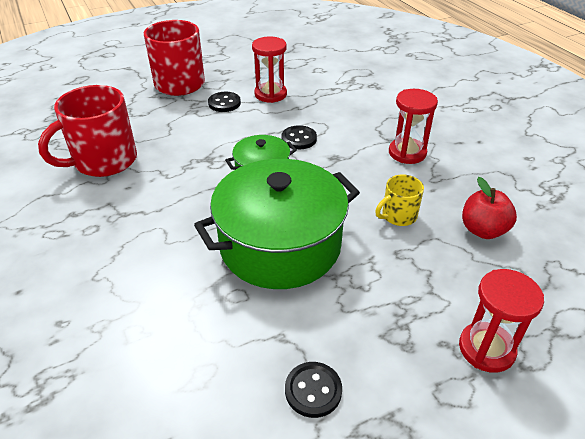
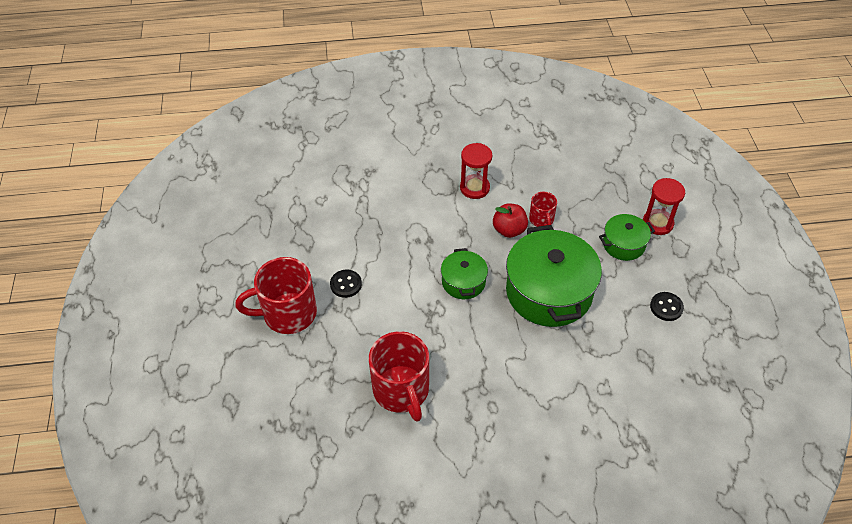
camera: 70 degrees left, 10 degrees up
red hourglass [252,37,287,103] -> none
black button [281,125,317,149] -> none
yellow mug [375,174,424,226] -> red mug [529,192,557,227]
red apple [462,177,517,239] -> red apple moved to [493,204,528,238]
none -> green pot [599,214,655,261]

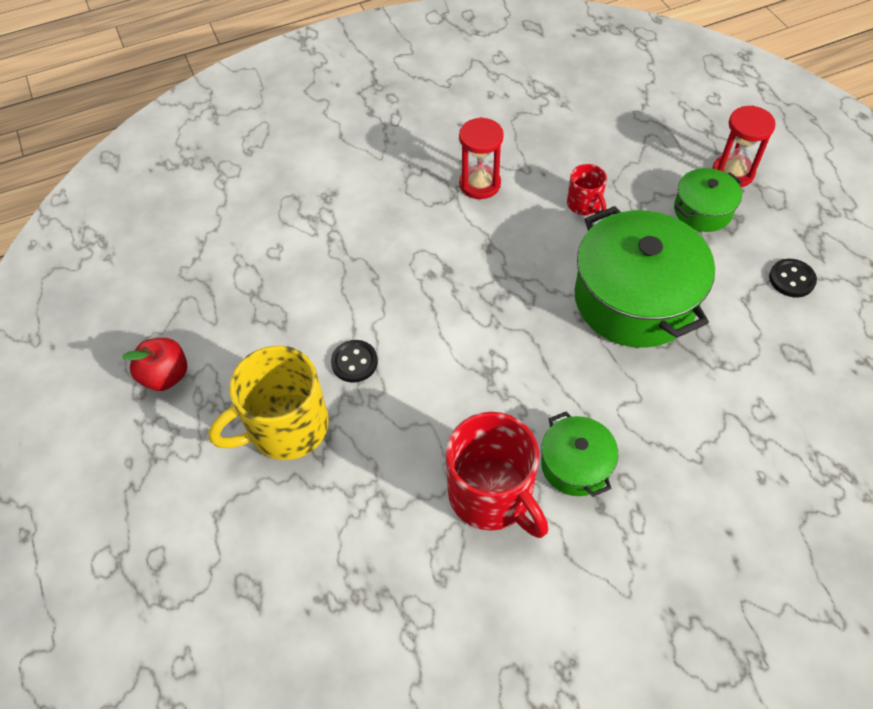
camera: 15 degrees left, 5 degrees up
red mug [235,257,317,334] -> yellow mug [208,346,329,460]
green pot [441,248,488,299] -> green pot moved to [541,411,618,497]
red apple [493,204,528,238] -> red apple moved to [122,338,187,391]

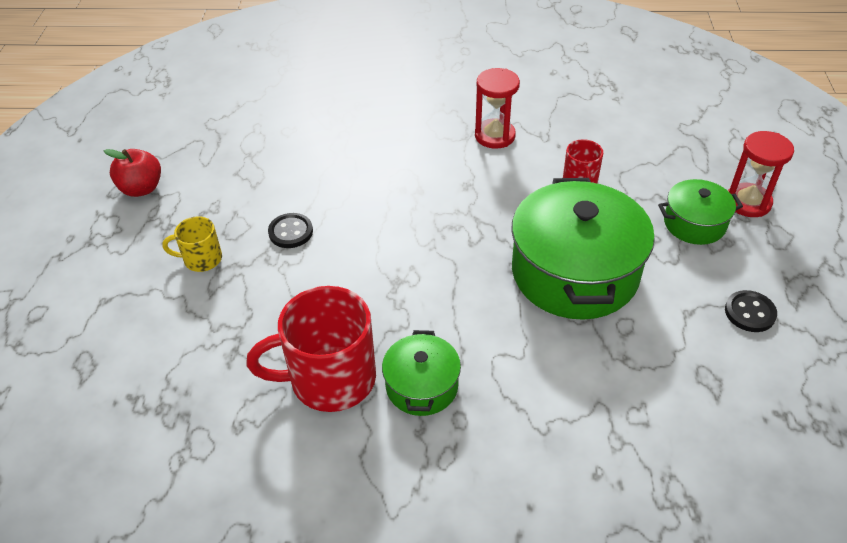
camera: 25 degrees right, 10 degrees down
yellow mug [208,346,329,460] -> yellow mug [162,216,222,272], size x0.51
red mug [446,412,548,538] -> red mug turned 90 degrees clockwise [246,286,376,412]

